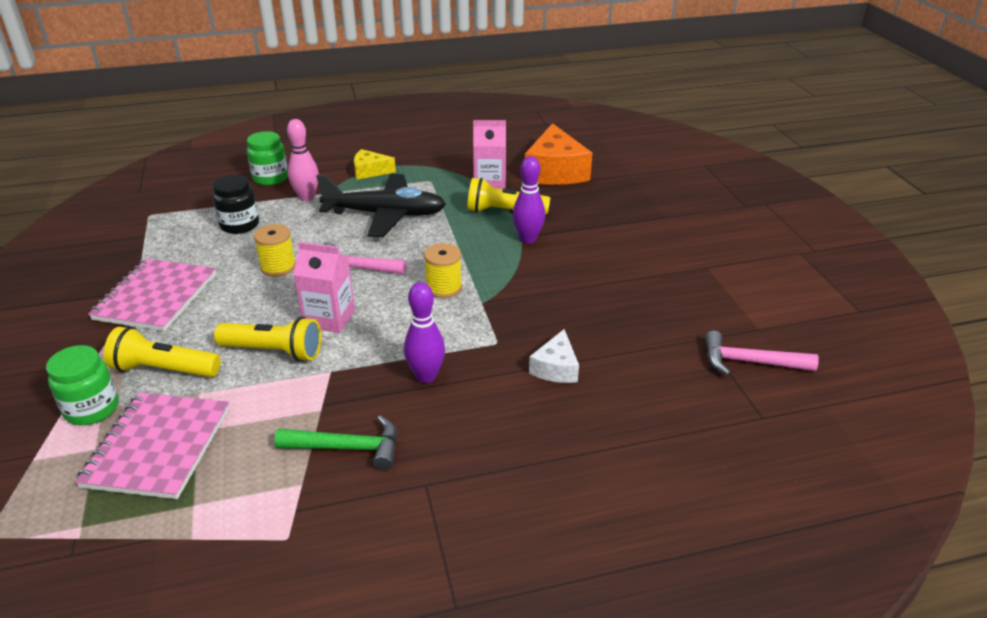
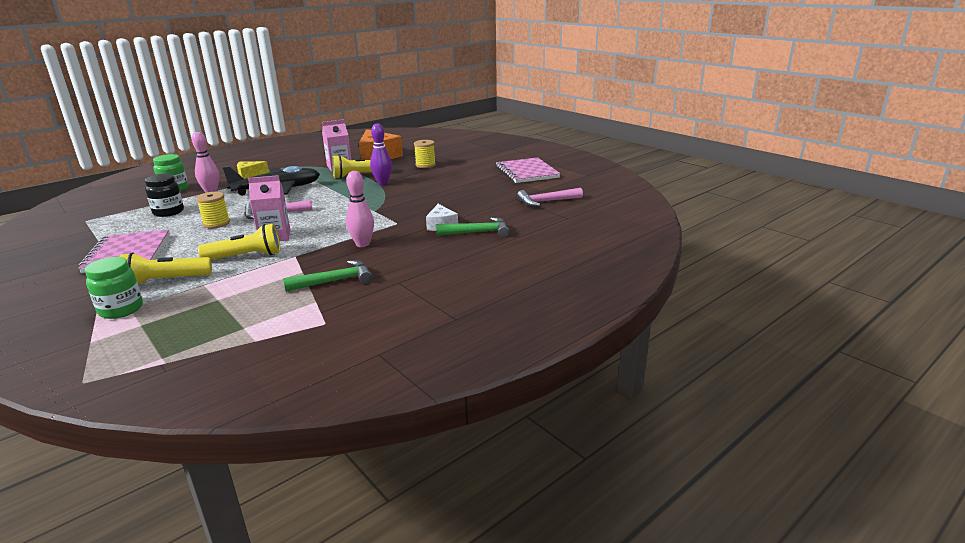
camera: 25 degrees left, 10 degrees down
pink notebook [75,392,230,499] -> pink notebook moved to [496,158,561,183]
purple bowling pin [404,282,445,383] -> pink bowling pin [346,171,374,247]
yellow spool [424,243,462,298] -> yellow spool moved to [414,140,436,168]
none -> green hammer [436,217,510,237]

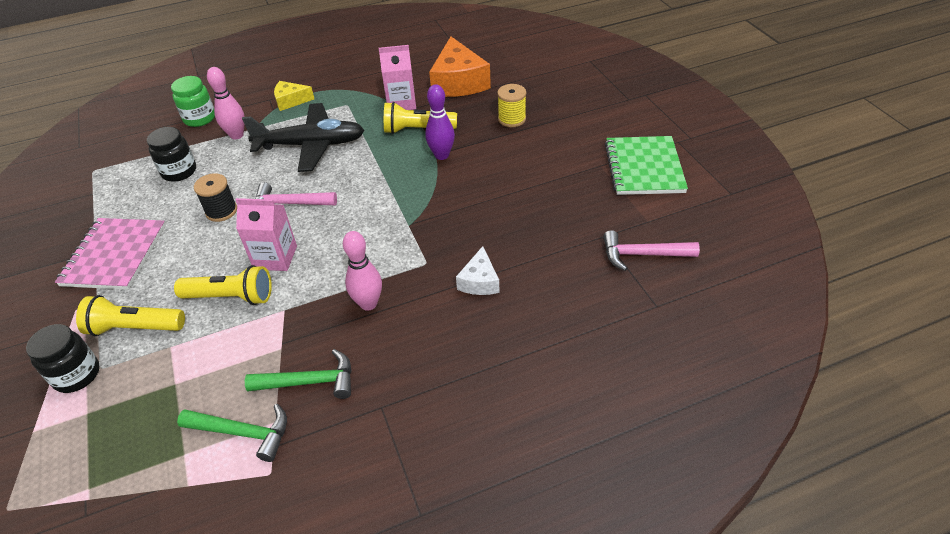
camera: 20 degrees right, 20 degrees up
green jar [85,257,143,319] -> black jar [26,324,100,393]
yellow spool [196,192,230,229] -> black spool [194,173,237,222]
green hammer [436,217,510,237] -> green hammer moved to [177,404,287,462]
pink notebook [496,158,561,183] -> green notebook [605,136,688,195]

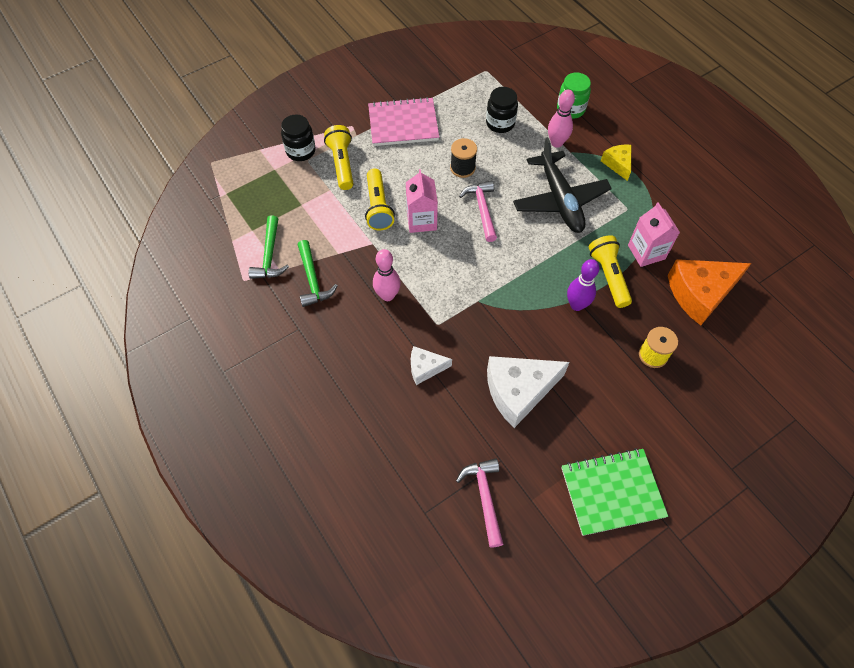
camera: 75 degrees right, 15 degrees up
none -> white cheese [487,356,570,428]

